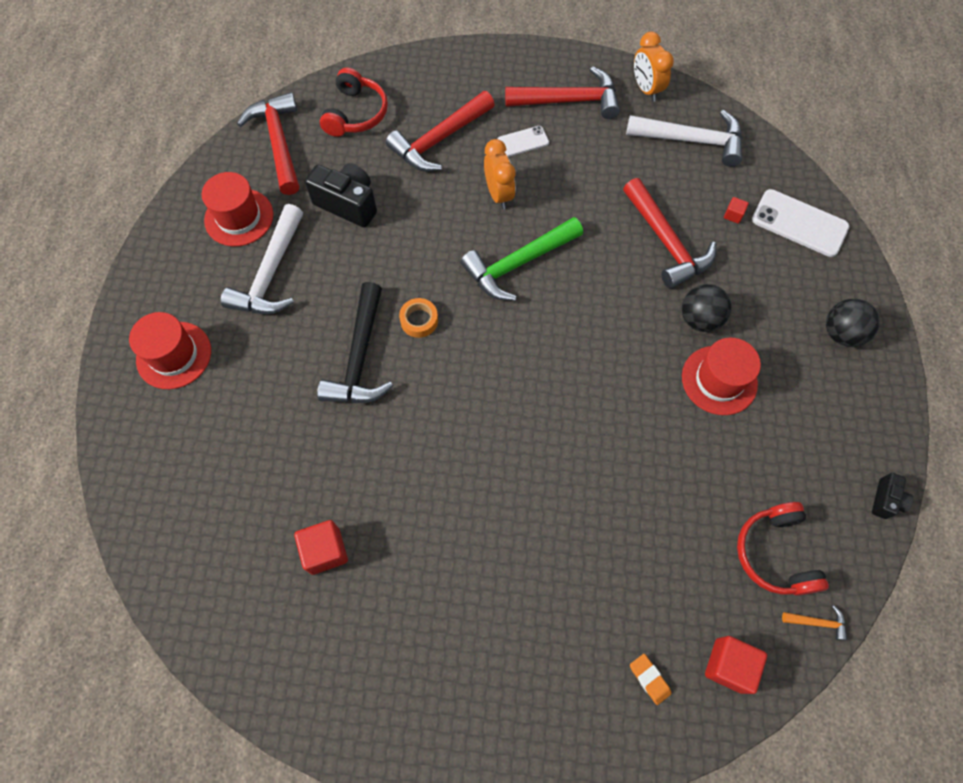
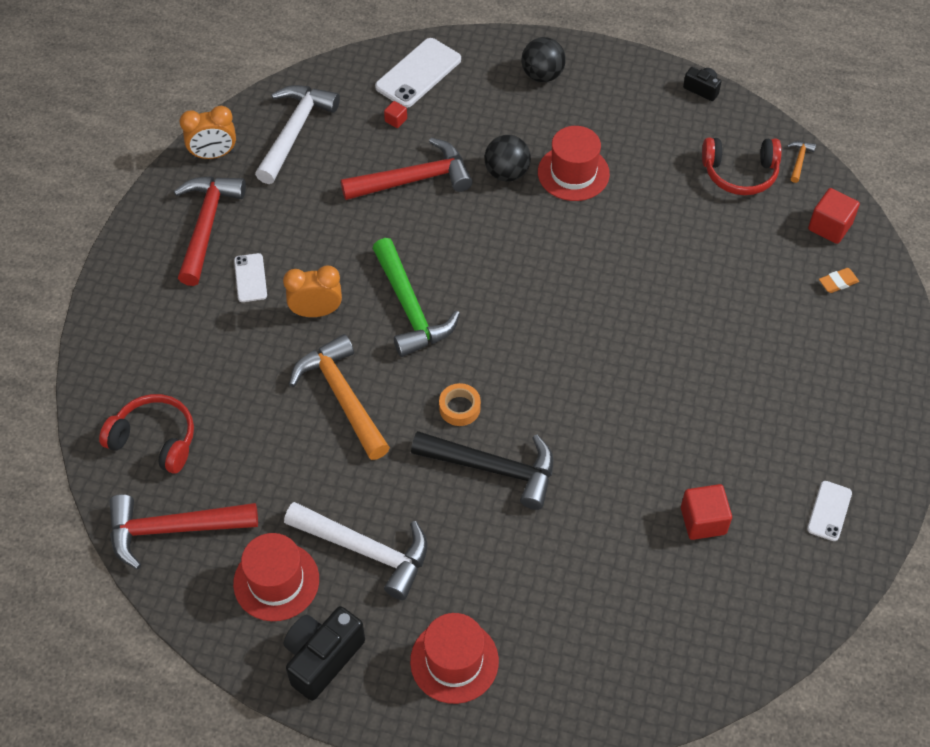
camera: 80 degrees left, 10 degrees down
black camera [305,163,377,228] -> black camera moved to [284,606,365,701]
red hammer [386,91,495,172] -> none
none -> orange hammer [289,334,390,460]
none -> white phone [807,481,852,541]

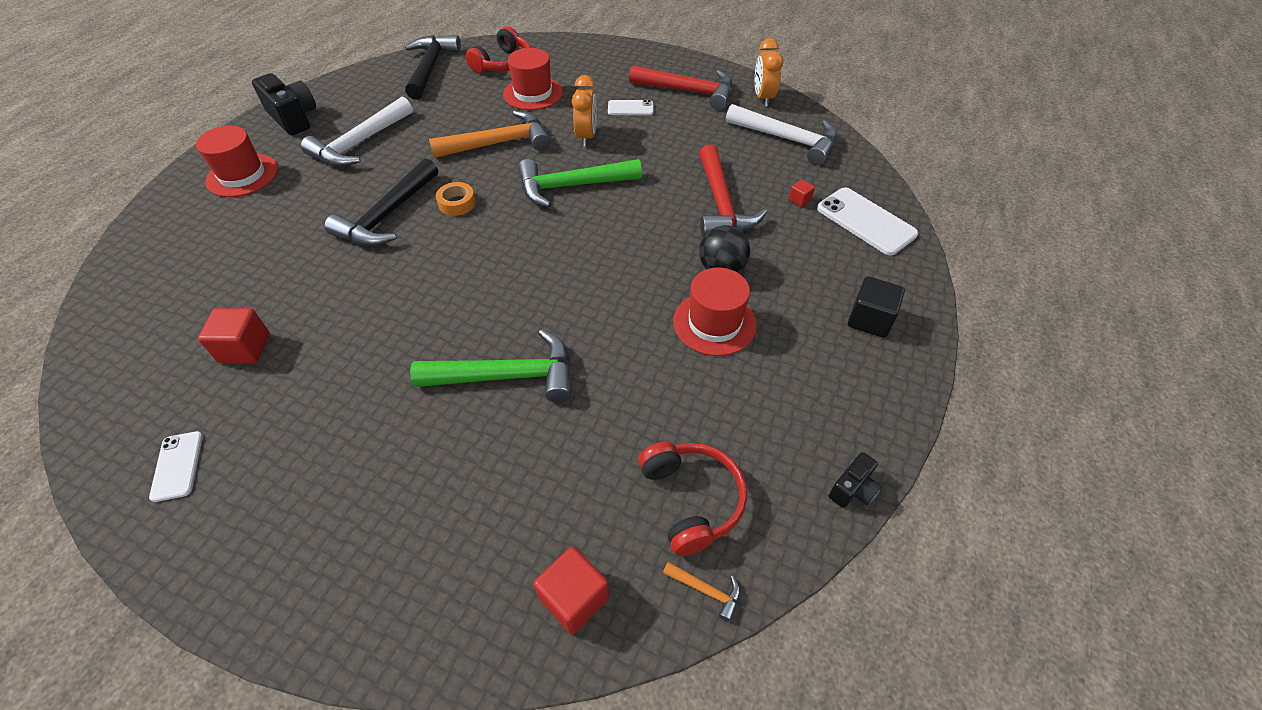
camera: 100 degrees right, 5 degrees down
red hammer [109,494,258,569] -> black hammer [405,35,461,100]
red hat [233,533,319,621] -> red hat moved to [503,48,563,110]
black ball [522,37,566,82] -> black cube [848,276,905,338]
red headphones [702,138,782,195] -> red headphones turned 150 degrees clockwise [638,442,747,556]
white phone [807,481,852,541] -> white phone turned 45 degrees clockwise [149,431,203,502]
orange eraser [819,268,859,293] -> none
none -> green hammer [410,329,571,403]

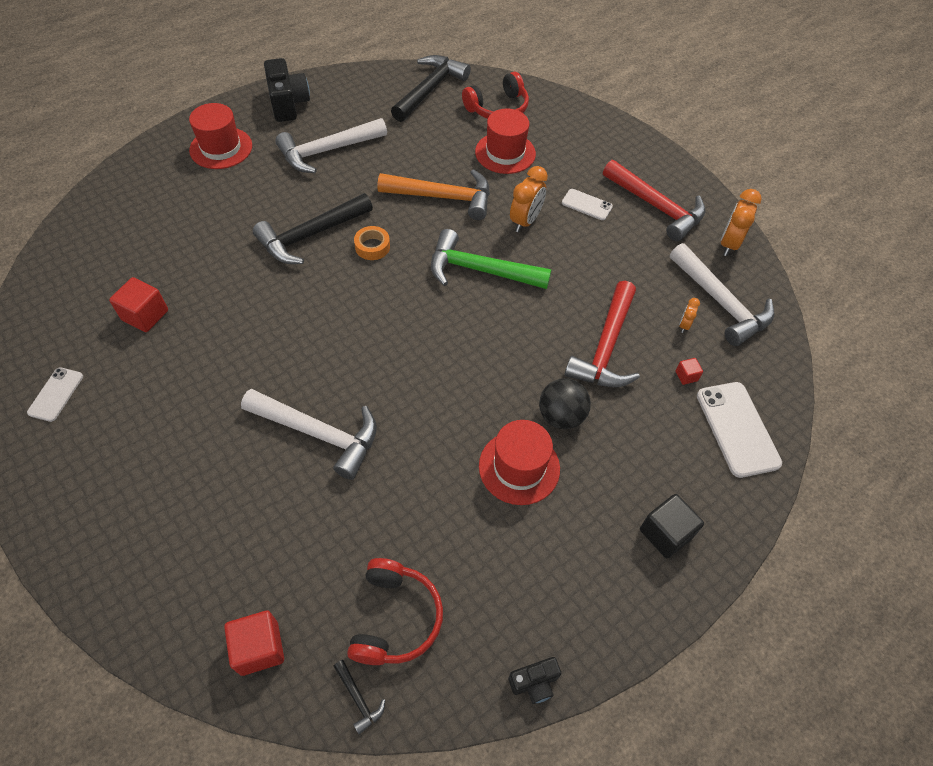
camera: 25 degrees right, 5 degrees up
green hammer [410,329,571,403] -> white hammer [241,389,377,480]
orange hammer [663,562,740,622] -> black hammer [333,660,385,734]
none -> orange clock [679,298,700,333]

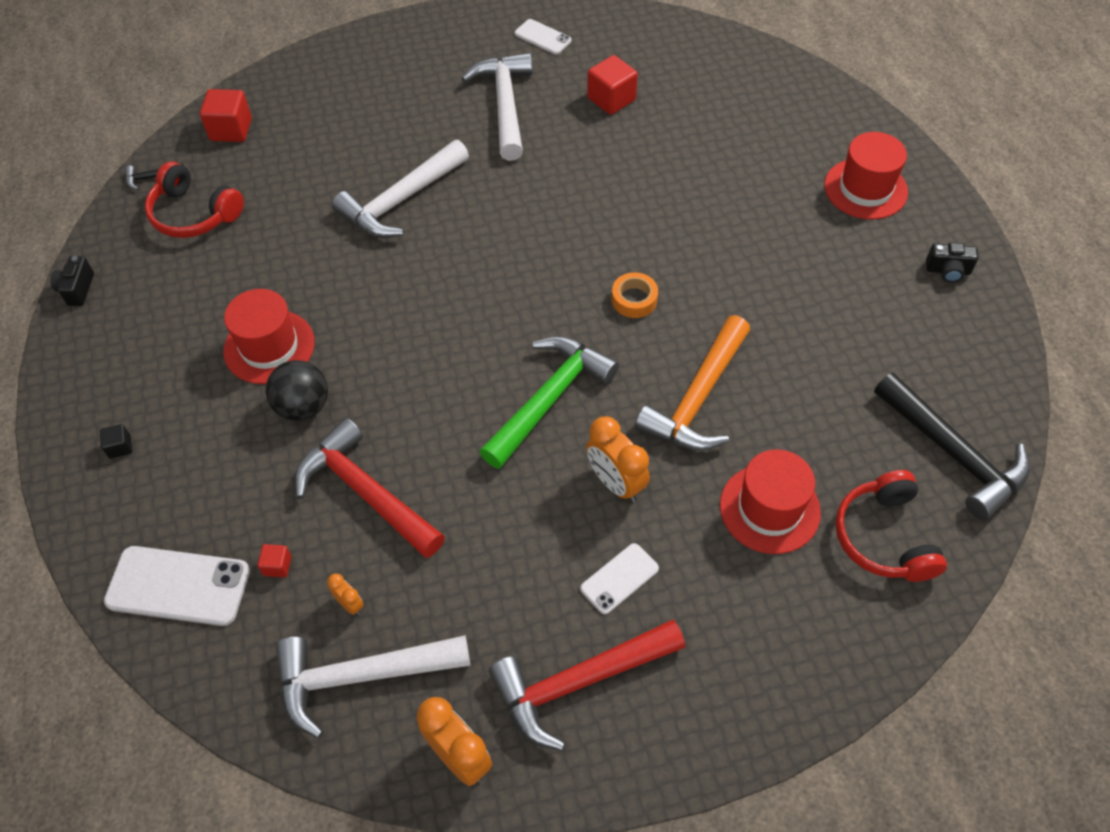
camera: 115 degrees right, 0 degrees up
black hammer [253,193,373,264] -> none
black camera [264,58,310,122] -> black camera [926,242,978,282], size x0.53
white hammer [275,118,387,173] -> white hammer moved to [461,53,533,161]
black cube [640,494,704,558] -> black cube [100,424,132,459], size x0.52

